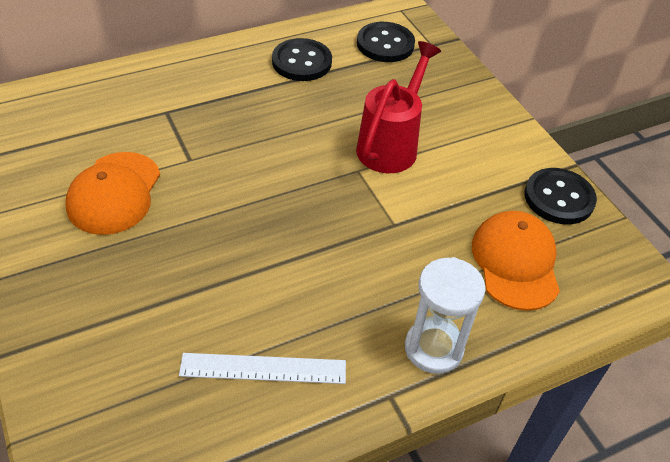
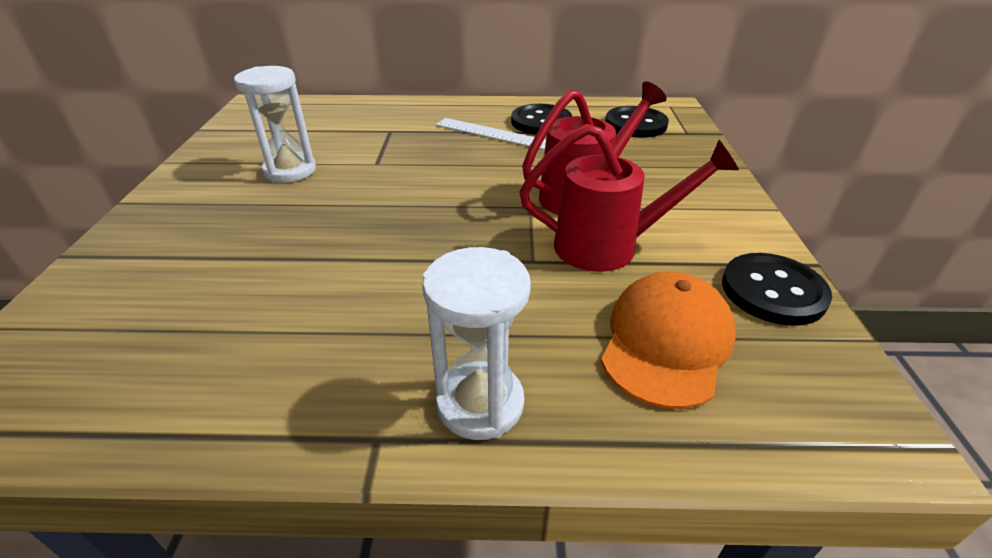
camera: 30 degrees right, 10 degrees down
orange cap [65,152,160,235] -> white hourglass [234,66,316,183]
white ruler [179,353,346,384] -> white ruler moved to [436,118,546,149]
none -> red watering can [519,124,739,272]

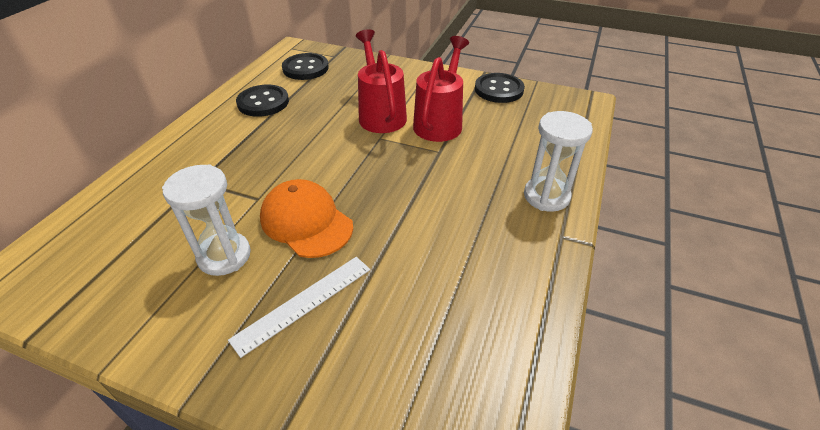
camera: 70 degrees left, 5 degrees up
white ruler [436,118,546,149] -> white ruler moved to [228,257,370,358]
orange cap [601,272,736,409] -> orange cap moved to [260,179,353,258]

